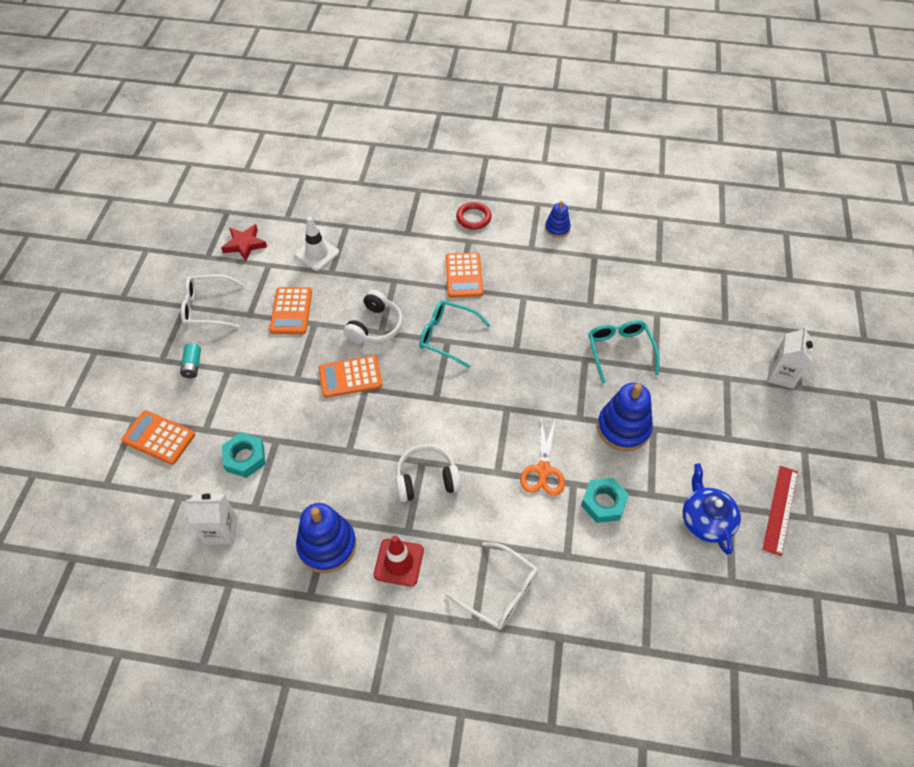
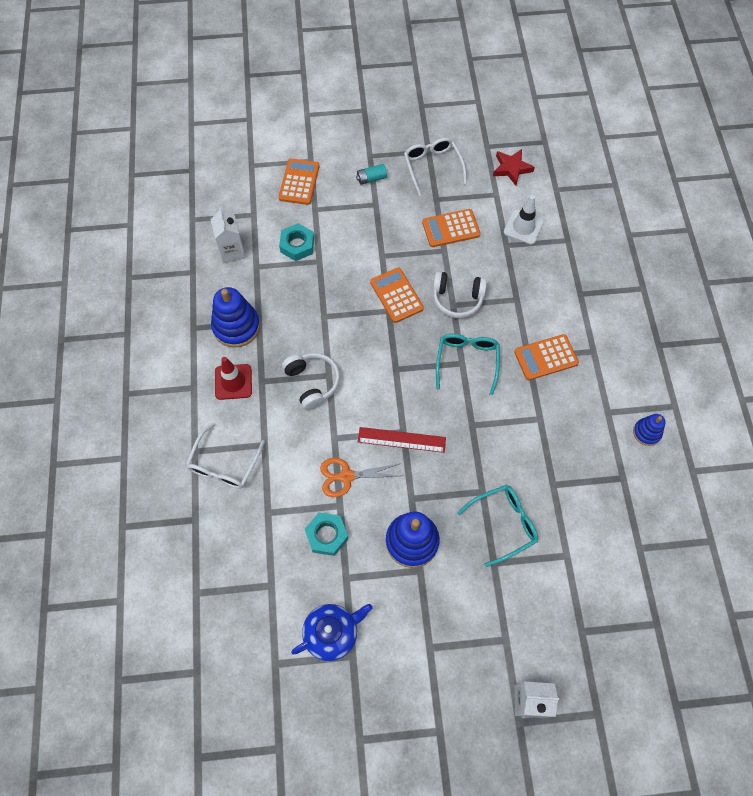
camera: 75 degrees right, 10 degrees up
red ring [456,202,492,230] -> none
red ruler [762,466,798,556] -> red ruler moved to [358,427,446,453]

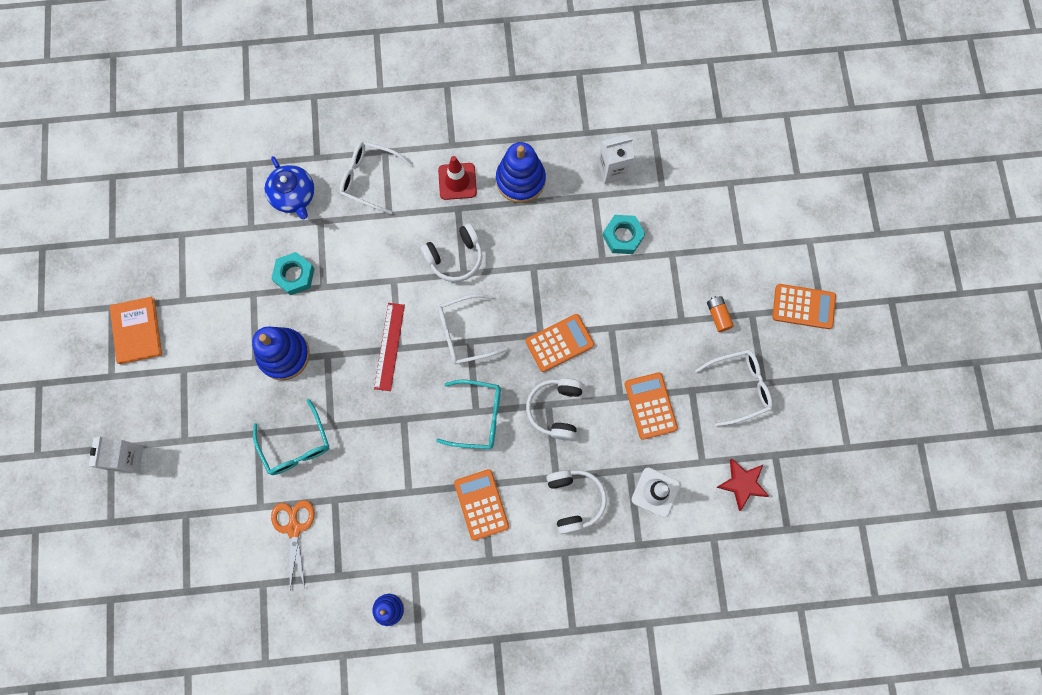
camera: 90 degrees right, 10 degrees up
orange calculator [279,158,320,205] -> orange calculator moved to [772,284,836,329]
blue teapot [291,604,373,661] -> blue teapot moved to [265,156,314,219]
orange scissors [320,458,402,497] -> orange scissors moved to [271,500,315,589]
turquoise battery [356,164,387,185] -> orange battery [707,296,734,332]
none -> orange book [110,297,162,364]
none -> white glasses [438,294,509,364]
none -> white headphones [546,470,607,534]

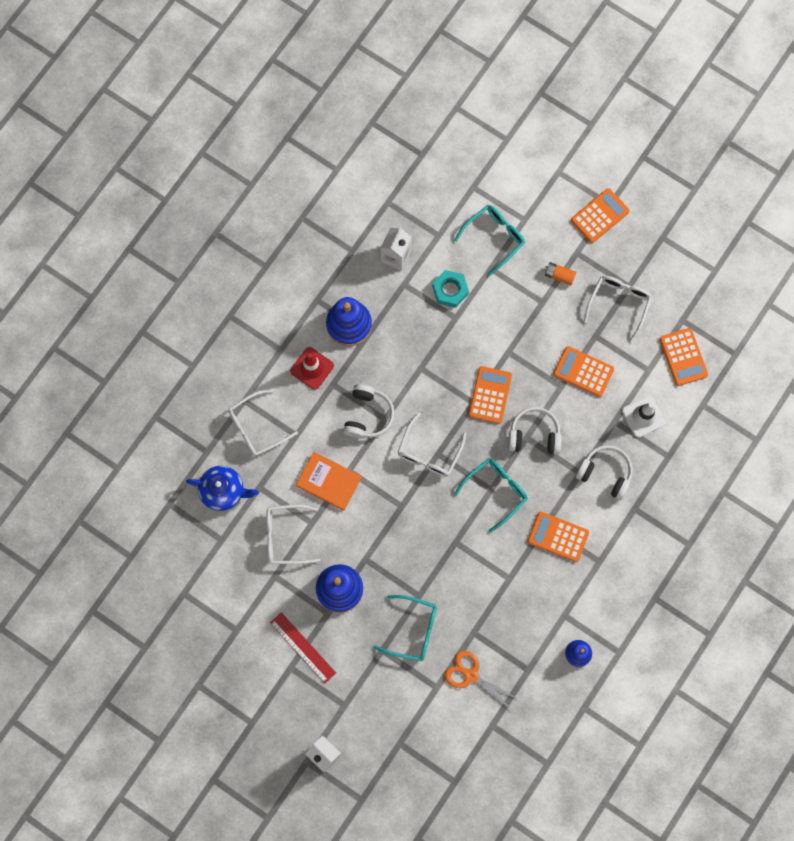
camera: 50 degrees left, 0 degrees up
orange book [110,297,162,364] -> orange book moved to [296,452,362,511]
turquoise nut [271,252,315,295] -> white glasses [266,504,321,564]
red ruler [374,303,405,391] -> red ruler moved to [270,612,336,683]
white headphones [526,378,583,441] -> white headphones turned 135 degrees clockwise [508,407,562,455]
red star [716,459,769,511] -> orange calculator [660,328,708,386]
none -> turquoise glasses [454,205,525,276]

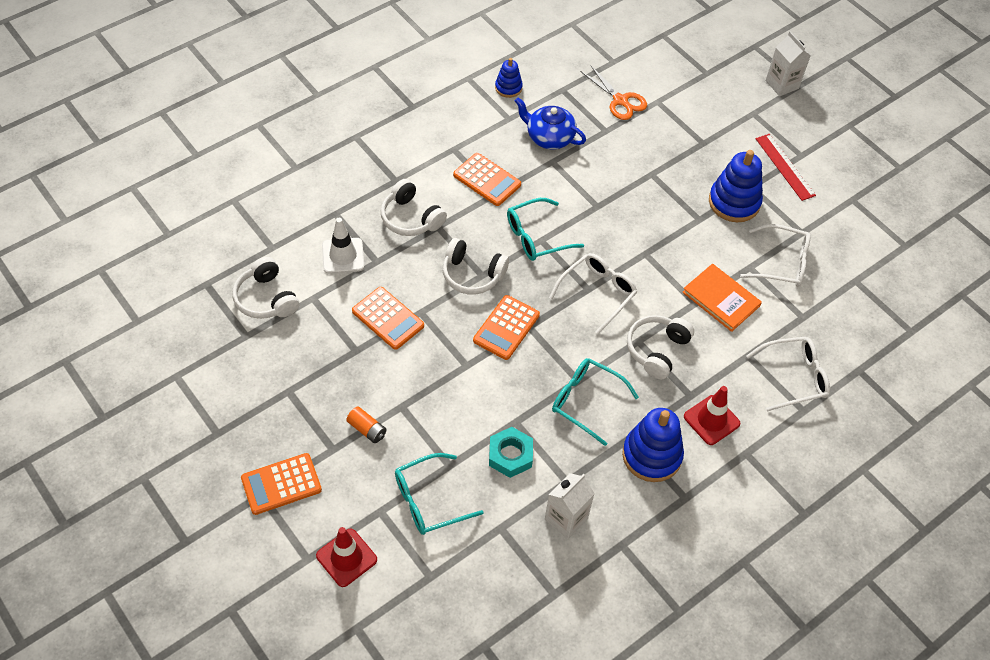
camera: 165 degrees left, 20 degrees down
blue teapot [186,466,259,511] -> blue teapot moved to [515,97,586,149]
turquoise glasses [374,595,437,661] -> turquoise glasses moved to [552,358,639,446]
white glasses [584,276,652,342] -> none
orange calculator [660,328,708,386] -> white headphones [232,257,299,319]
none -> red traffic cone [316,527,377,587]

